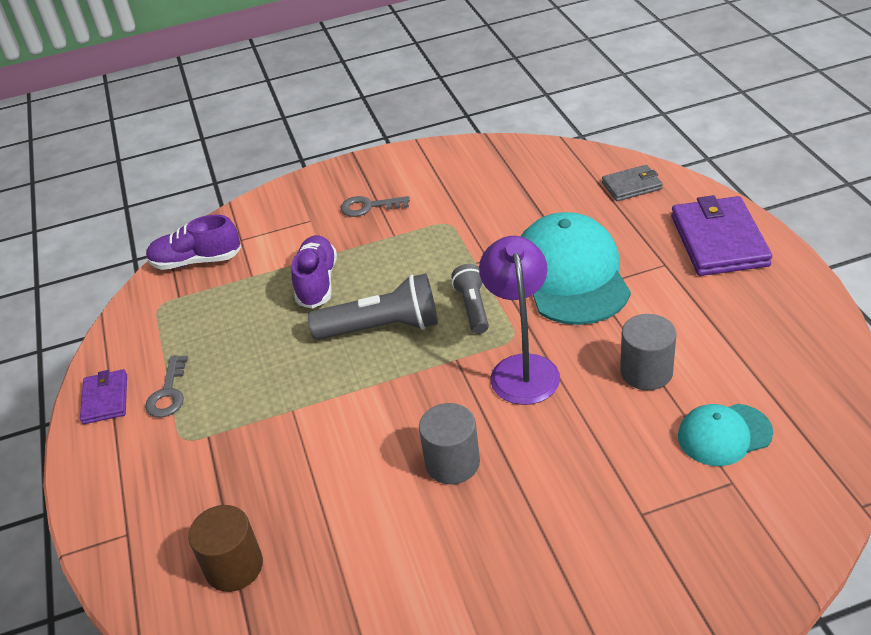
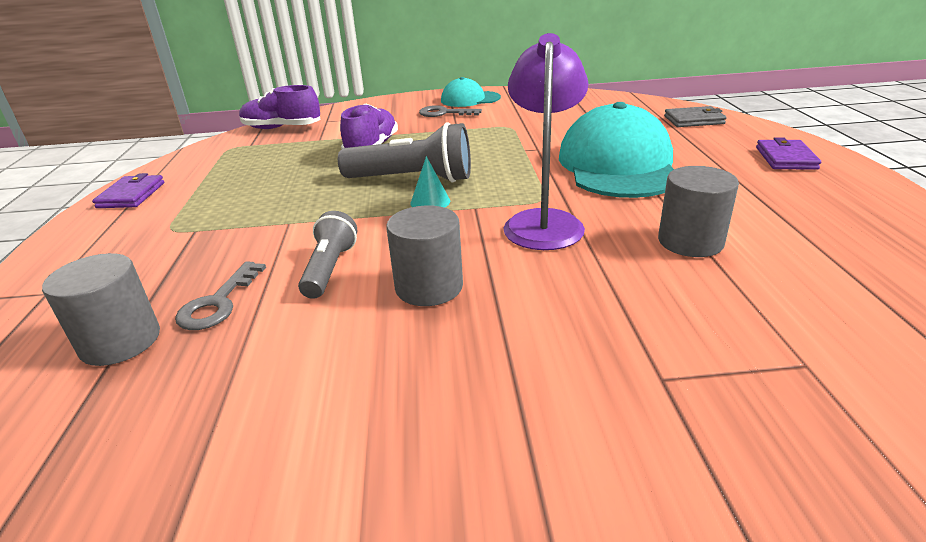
camera: 10 degrees right, 10 degrees down
grey key [145,355,188,418] -> grey key moved to [175,261,266,330]
brown cylinder [188,505,263,592] -> grey cylinder [42,253,160,366]
grey flashlight [451,264,489,334] -> grey flashlight moved to [298,211,357,299]
purple wallet [671,195,772,276] -> purple wallet [756,137,821,170], size x0.55
turquoise cap [678,404,773,466] -> turquoise cap moved to [441,77,501,107]
none -> turquoise cone [410,156,450,208]

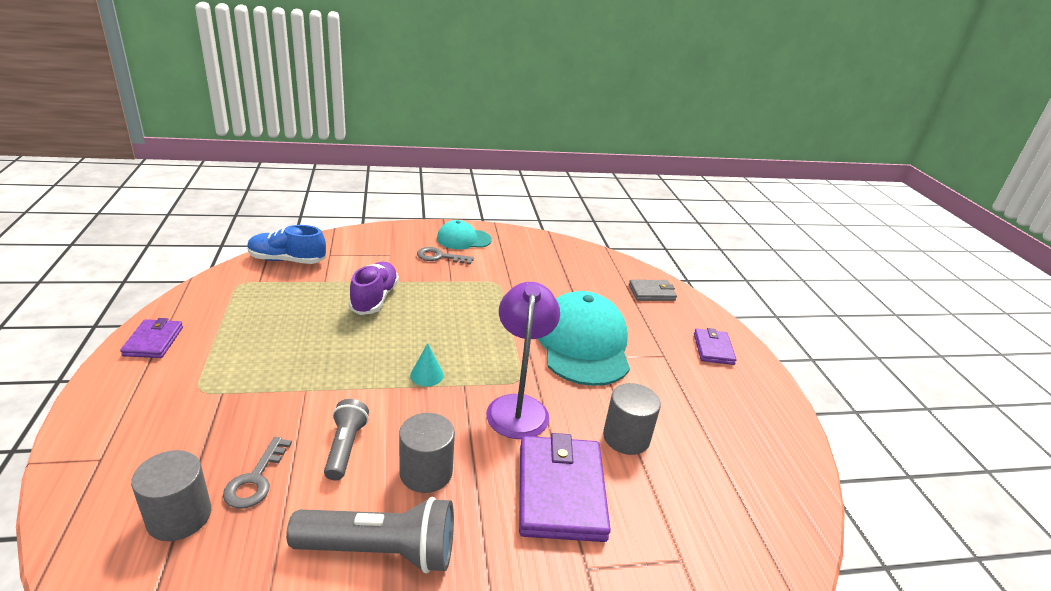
camera: 10 degrees left, 0 degrees up
purple shoe [239,85,321,129] -> blue shoe [247,225,326,264]
grey flashlight [338,122,471,183] -> grey flashlight moved to [286,497,454,573]
none -> purple wallet [519,433,611,542]

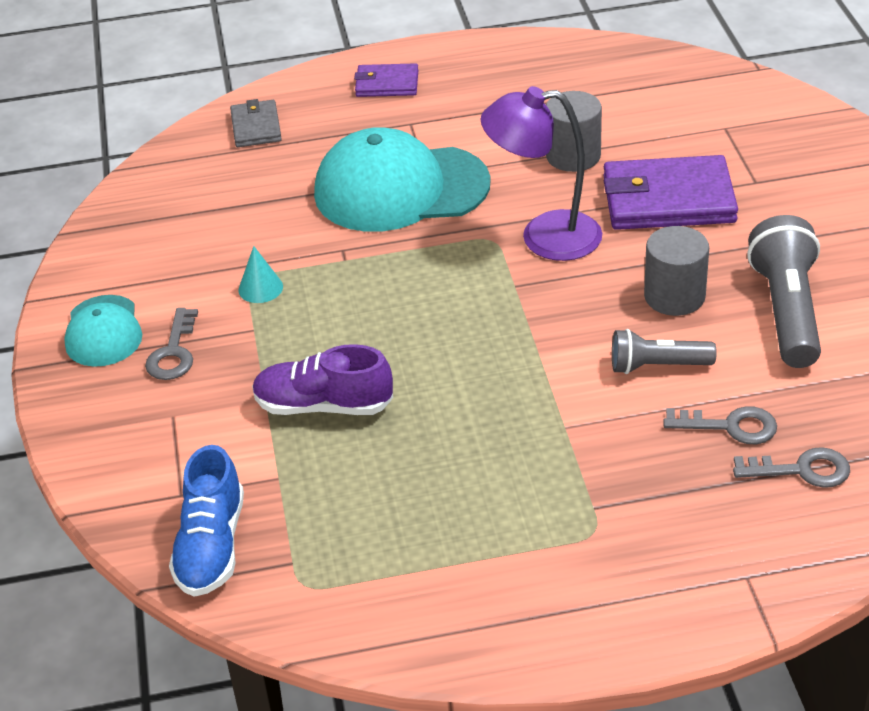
camera: 85 degrees left, 10 degrees up
purple wallet [120,318,183,358] -> none
grey cylinder [131,450,211,541] -> grey key [733,447,850,488]
turquoise cone [410,343,444,386] -> turquoise cone moved to [238,246,283,303]

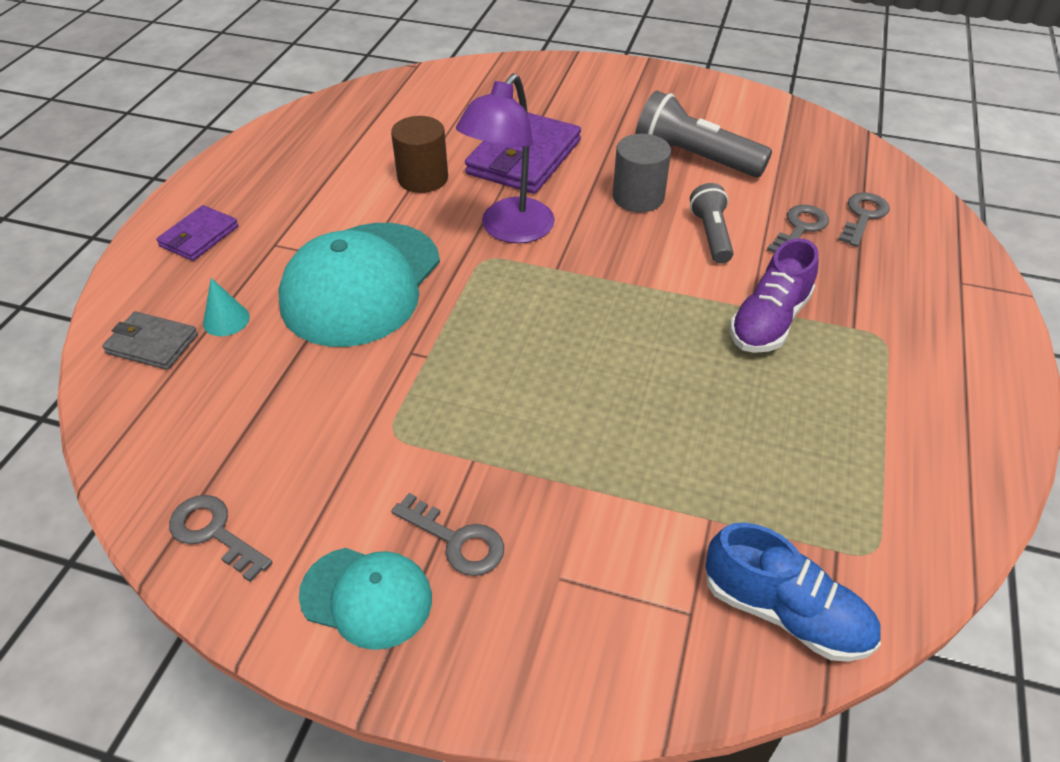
camera: 65 degrees left, 5 degrees up
turquoise cone [238,246,283,303] -> turquoise cone moved to [203,278,250,336]
purple shoe [252,344,393,415] -> purple shoe moved to [730,238,819,353]
grey cylinder [546,91,602,172] -> brown cylinder [391,116,448,193]
grey flashlight [612,329,717,374] -> grey flashlight turned 150 degrees clockwise [690,183,733,264]
none -> grey key [169,495,273,582]

